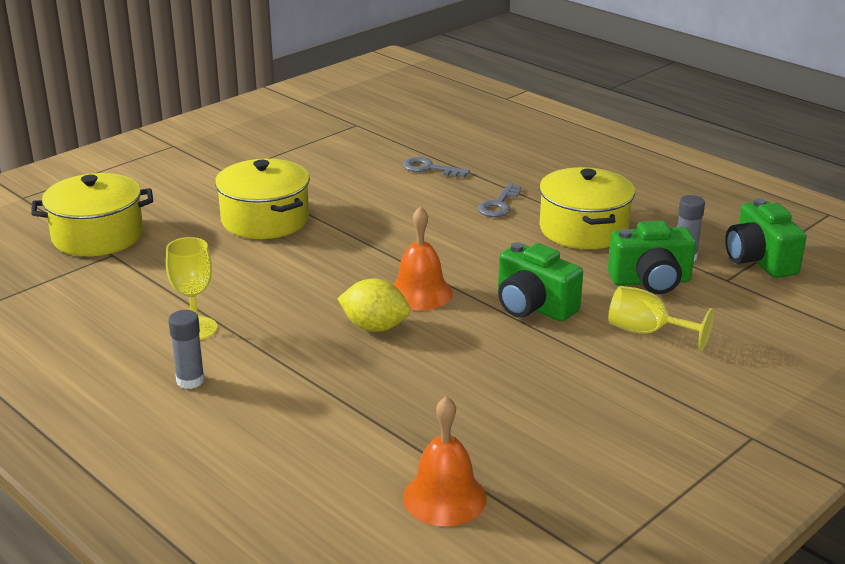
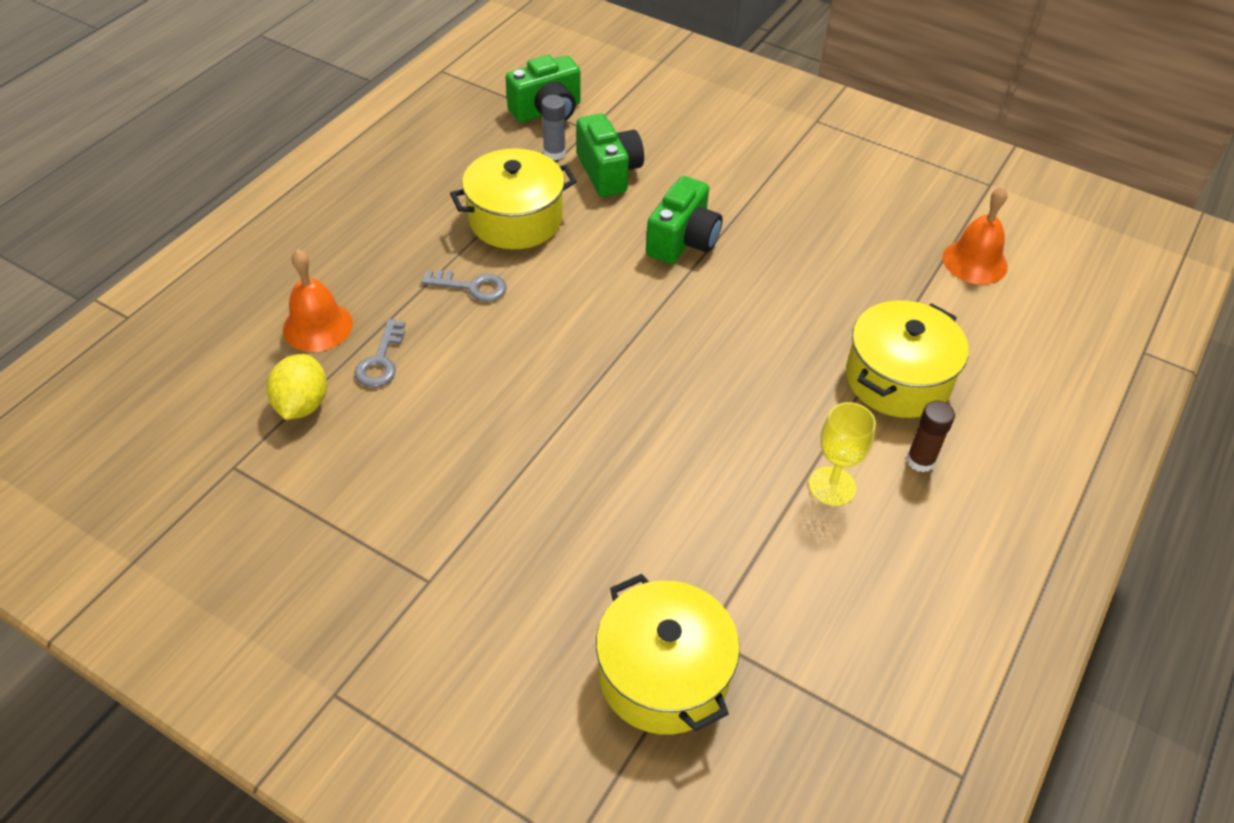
camera: 105 degrees left, 20 degrees up
grey glue stick [168,310,205,389] -> brown glue stick [907,401,955,472]
yellow pot [215,159,310,239] -> yellow pot moved to [846,300,969,418]
yellow lemon [337,278,410,332] -> yellow lemon moved to [267,354,327,420]
orange bell [393,206,453,310] -> orange bell moved to [283,249,353,352]
yellow goblet [608,286,714,351] -> none

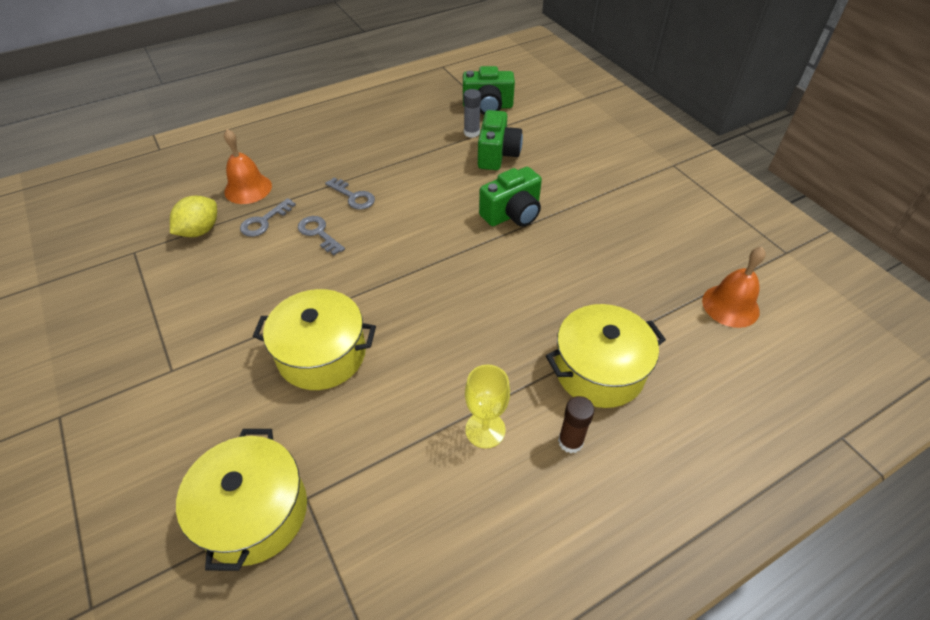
camera: 30 degrees right, 0 degrees up
yellow pot [450,148,577,249] -> yellow pot moved to [253,289,376,390]
none -> grey key [298,216,345,255]

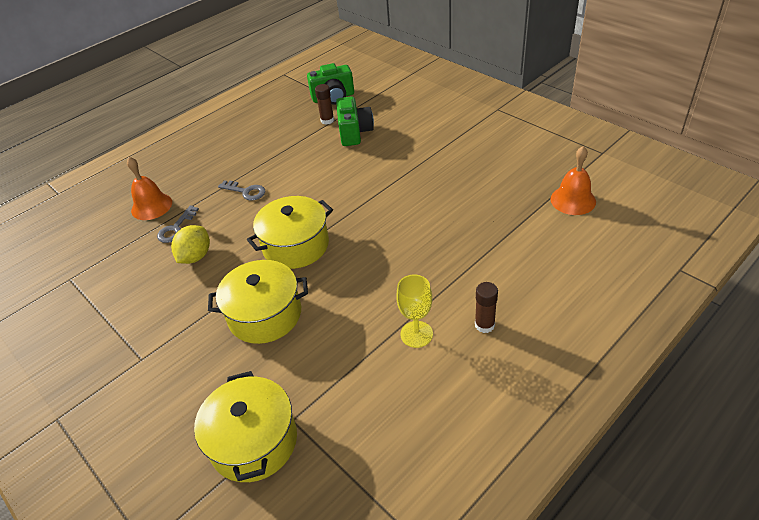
camera: 10 degrees left, 5 degrees down
yellow lemon [170,196,217,237] -> yellow lemon moved to [171,225,210,264]
grey key [298,216,345,255] -> none
grey glue stick [464,89,481,138] -> brown glue stick [315,84,334,125]
green camera [479,167,542,227] -> none
yellow pot [546,304,666,408] -> yellow pot moved to [247,196,333,269]

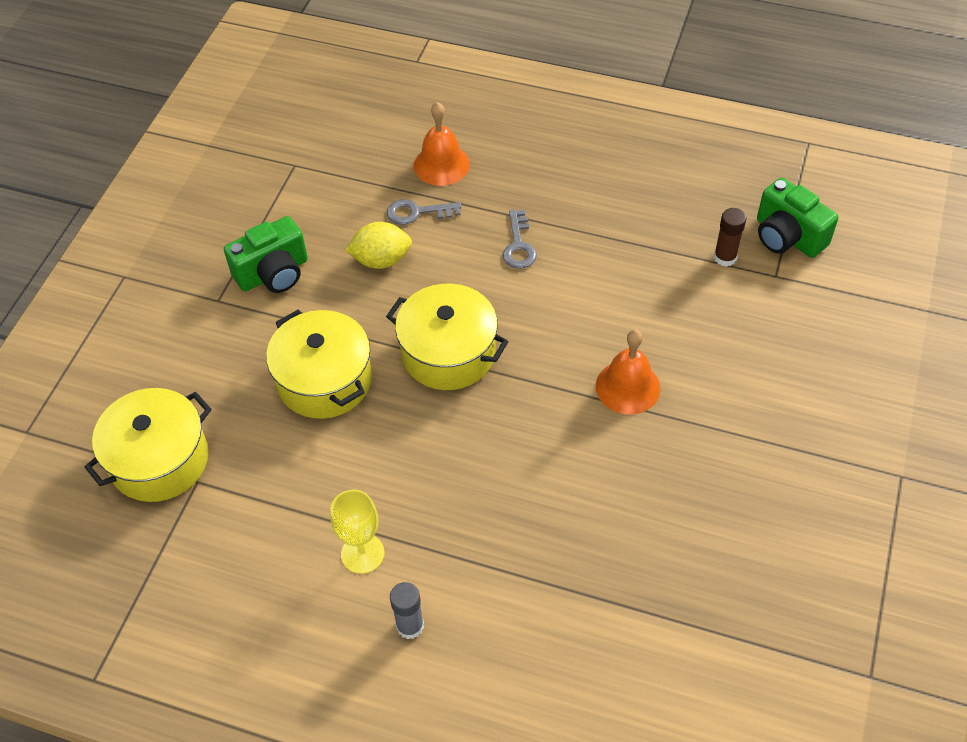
camera: 60 degrees right, 10 degrees up
green camera [336,96,374,146] -> green camera moved to [224,216,308,293]
brown glue stick [475,282,498,333] -> grey glue stick [390,582,424,639]
orange bell [550,146,596,215] -> orange bell moved to [596,329,660,415]

